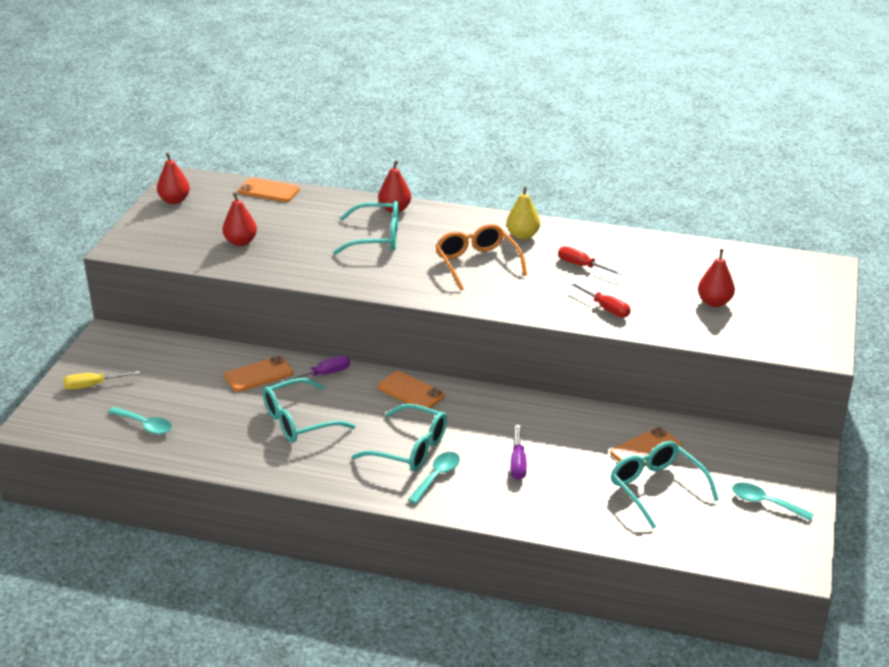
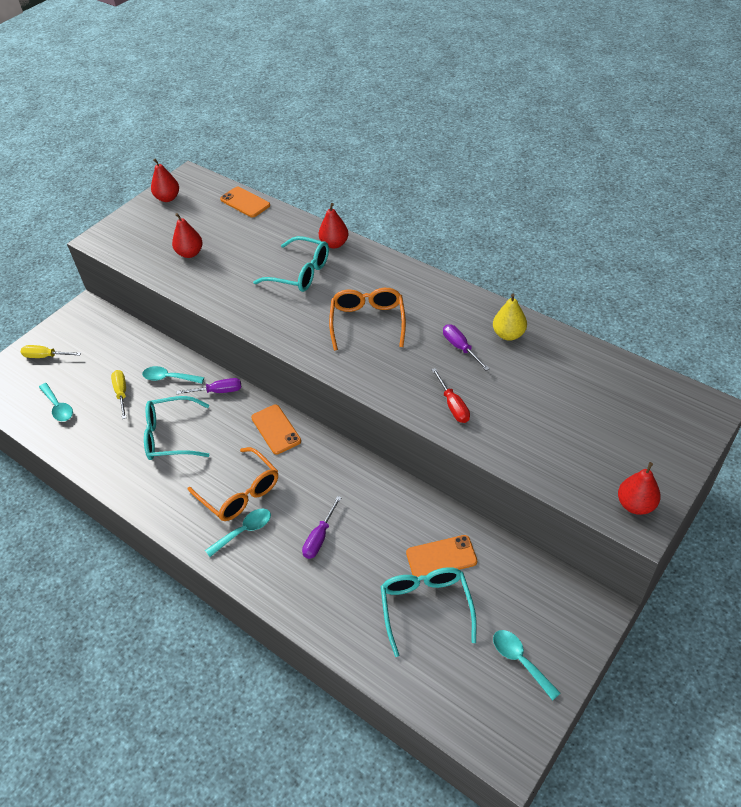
camera: 25 degrees right, 15 degrees up
orange phone [224,356,293,392] -> turquoise spoon [142,366,204,384]
turquoise glasses [352,404,447,471] -> orange glasses [188,447,278,521]
yellow pear [506,187,540,240] -> yellow pear moved to [493,294,527,341]
red screwdriver [558,246,623,275] -> purple screwdriver [443,325,490,371]
red pear [698,249,735,307] -> red pear moved to [618,462,661,515]
none -> yellow screwdriver [111,370,127,419]

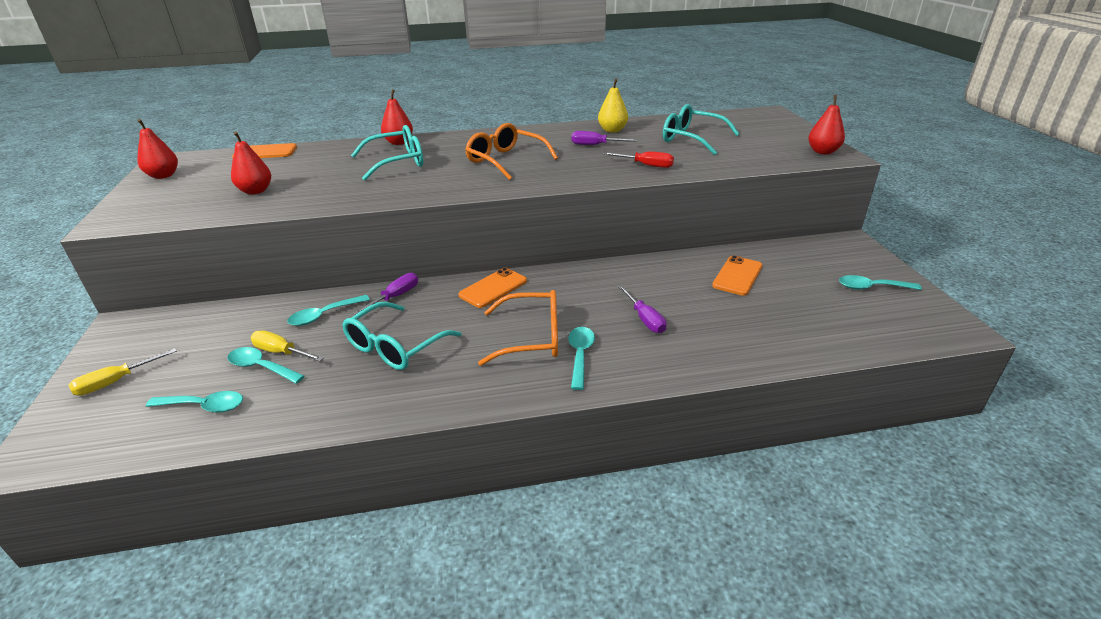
camera: 50 degrees left, 15 degrees down
orange phone [251,405,301,455] -> orange phone turned 60 degrees counterclockwise [458,268,527,308]
turquoise glasses [381,567,477,657] -> turquoise glasses moved to [663,104,740,155]
none -> turquoise spoon [228,347,305,384]

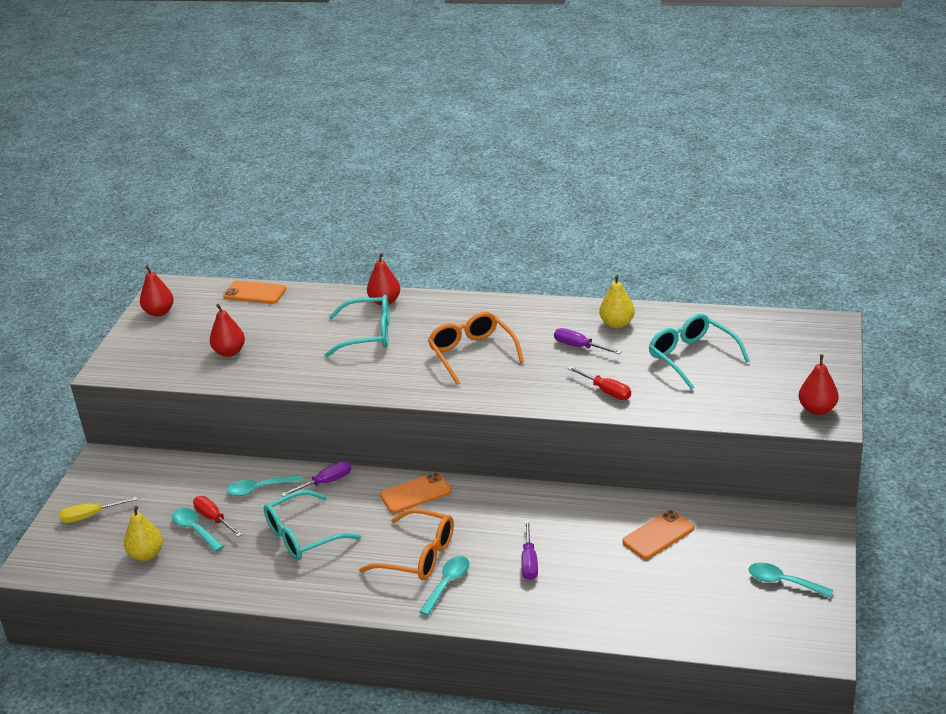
camera: 25 degrees right, 0 degrees up
turquoise spoon [146,391,243,413] -> yellow pear [124,506,163,561]
yellow screwdriver [250,330,324,361] -> red screwdriver [193,496,242,537]

